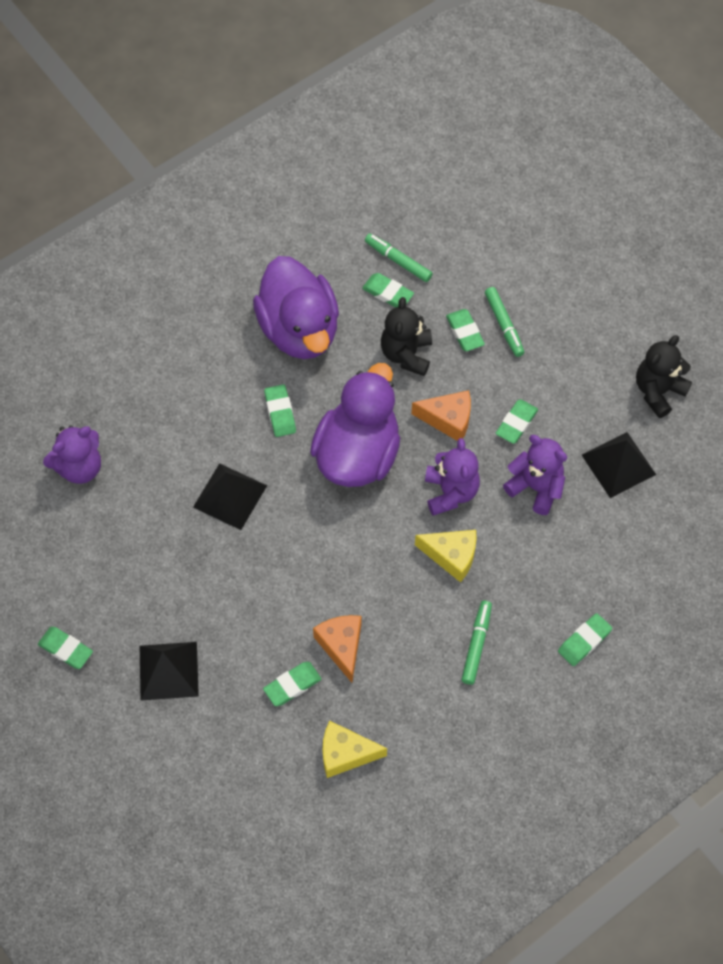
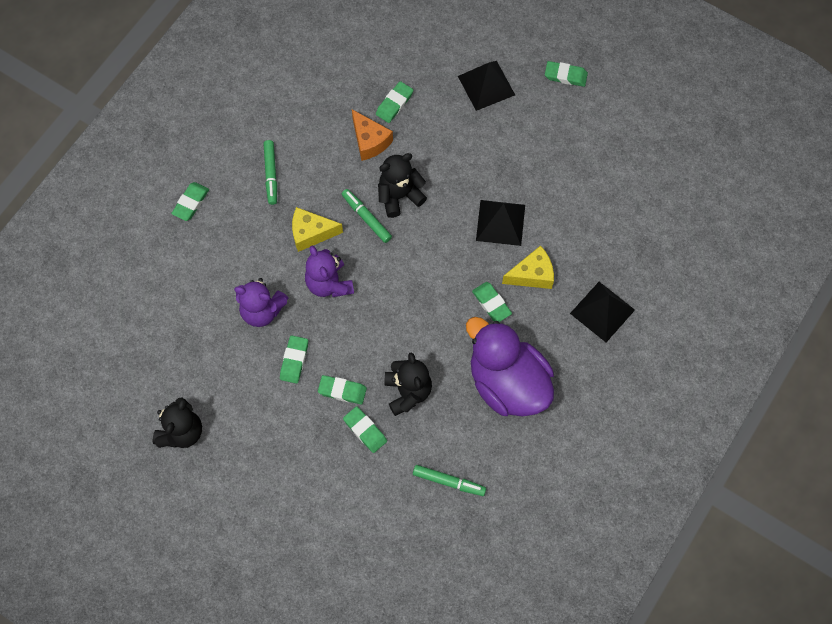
camera: 160 degrees right, 5 degrees up
purple teddy bear [43,425,101,484] -> none
purple duck [310,363,400,487] -> none
yellow cheese [322,720,387,778] -> yellow cheese moved to [502,245,554,289]
green eraser [362,273,414,308] -> green eraser moved to [318,375,367,404]
orange cheese [411,390,471,441] -> none
green marker [485,287,524,357] -> green marker moved to [342,189,392,243]
black pyramid [582,432,656,498] -> black pyramid moved to [570,282,635,342]
none -> black teddy bear [378,153,427,218]

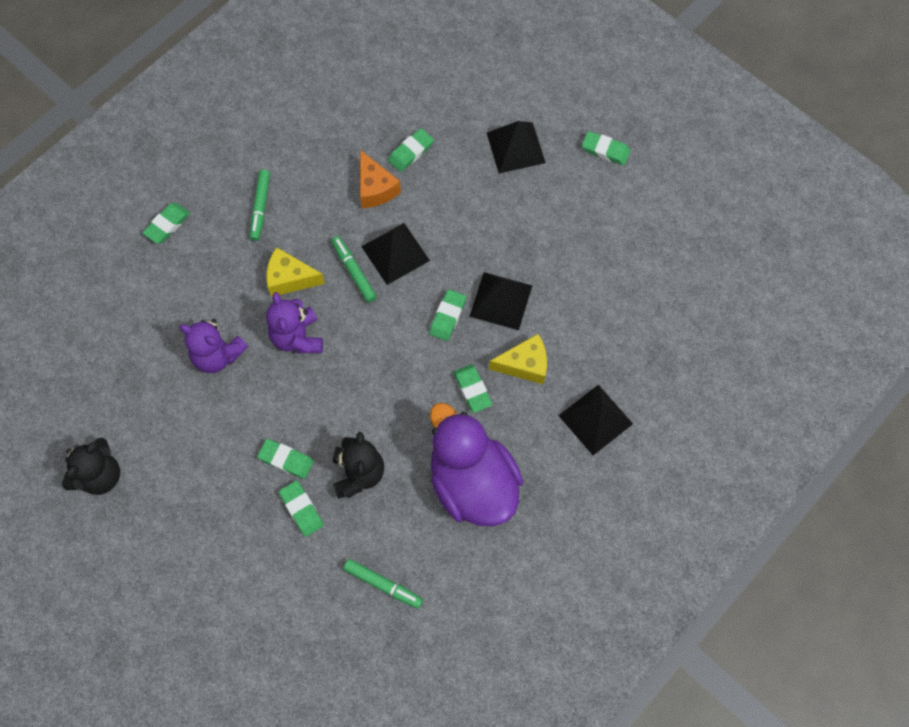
camera: 10 degrees right, 0 degrees up
green eraser [280,335,308,384] -> green eraser moved to [429,289,466,341]
black teddy bear [378,153,427,218] -> black pyramid [361,223,430,285]

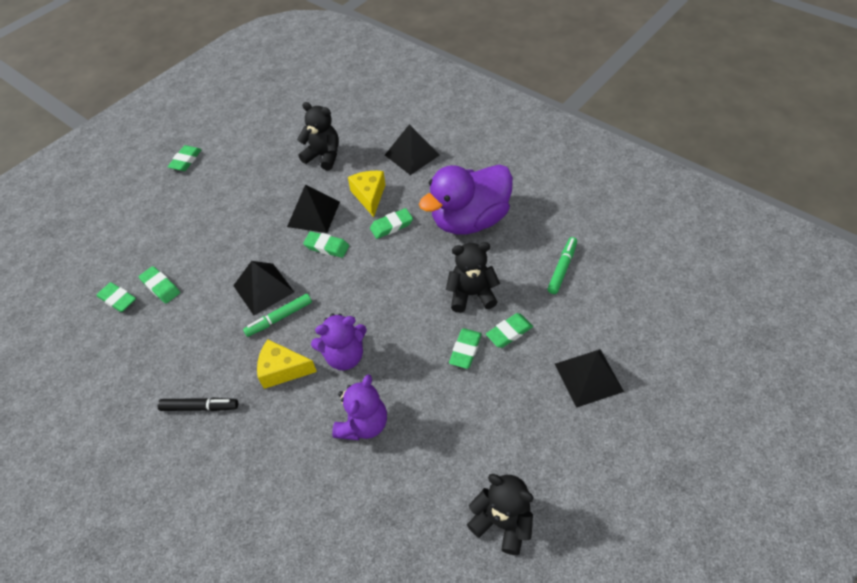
camera: 90 degrees left, 15 degrees down
green eraser [143,203,190,243] -> green eraser moved to [96,282,136,312]
green marker [250,170,270,241] -> black marker [158,398,238,411]
yellow cheese [266,247,325,297] -> yellow cheese turned 90 degrees clockwise [257,339,317,389]
orange cheese [360,150,401,208] -> none
black pyramid [487,121,546,173] -> black pyramid moved to [555,349,624,408]
none -> black teddy bear [297,102,339,171]

